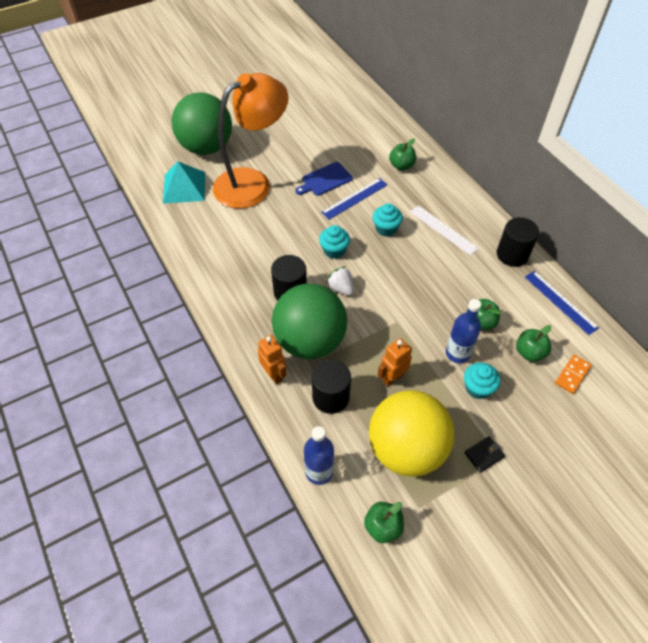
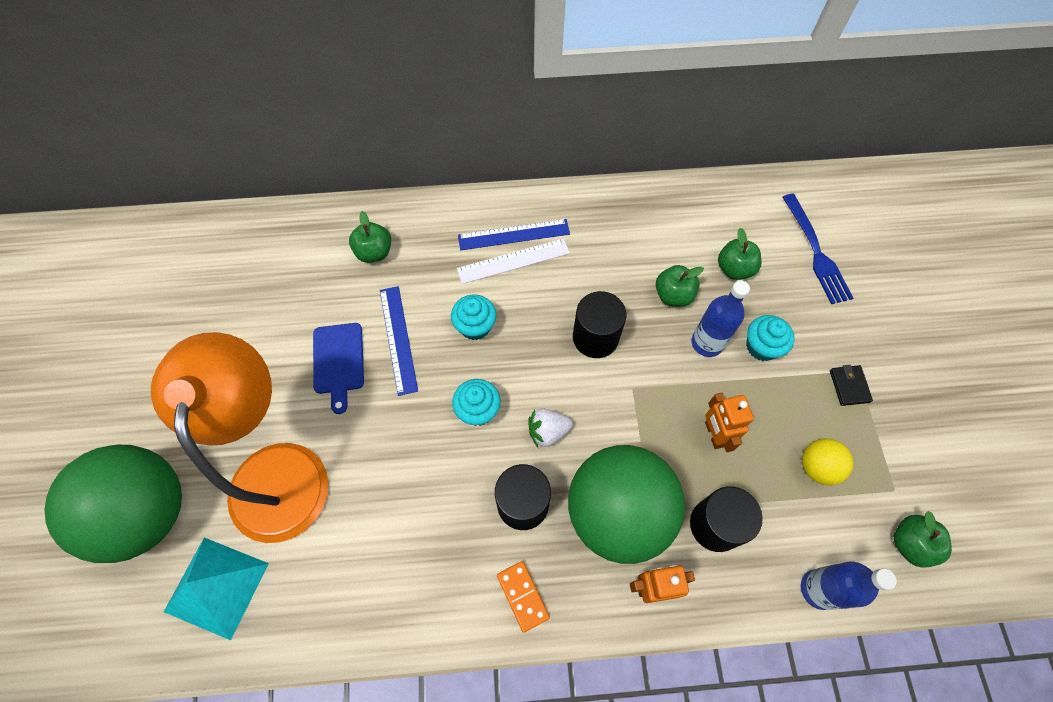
camera: 65 degrees left, 10 degrees up
yellow ball [369,390,454,477] -> yellow ball [802,438,854,486], size x0.43
black cylinder [497,217,539,267] -> black cylinder moved to [573,291,626,358]
blue ruler [525,271,599,335] -> blue ruler moved to [458,219,570,250]
orange domino [555,355,591,394] -> orange domino moved to [497,561,550,633]
none -> blue fork [782,194,853,304]

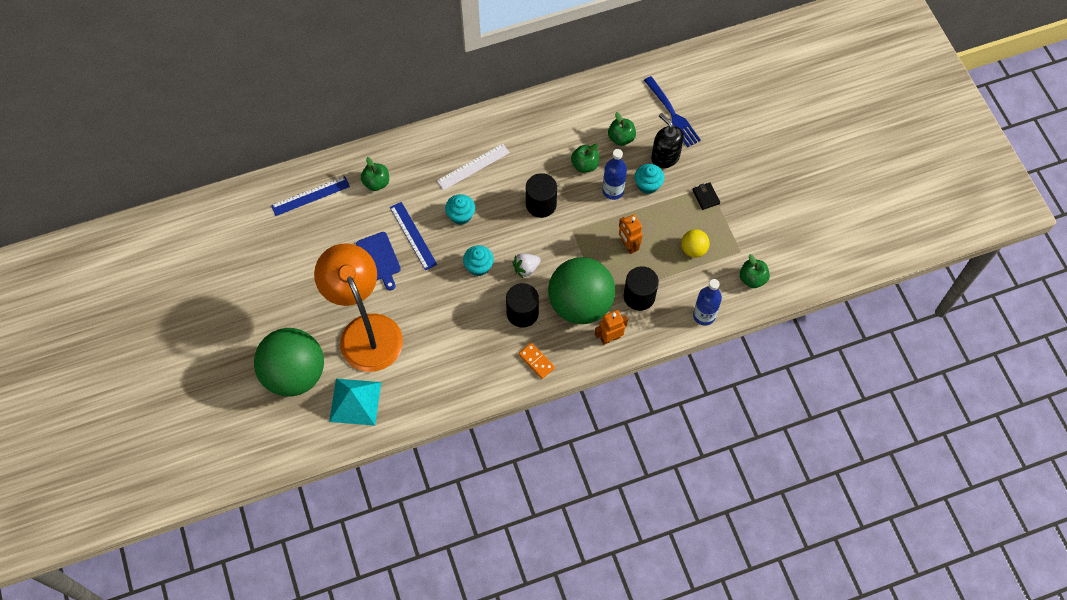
camera: 15 degrees left, 0 degrees up
blue ruler [458,219,570,250] -> blue ruler moved to [271,176,350,216]
none -> black soap dispenser [651,113,684,168]

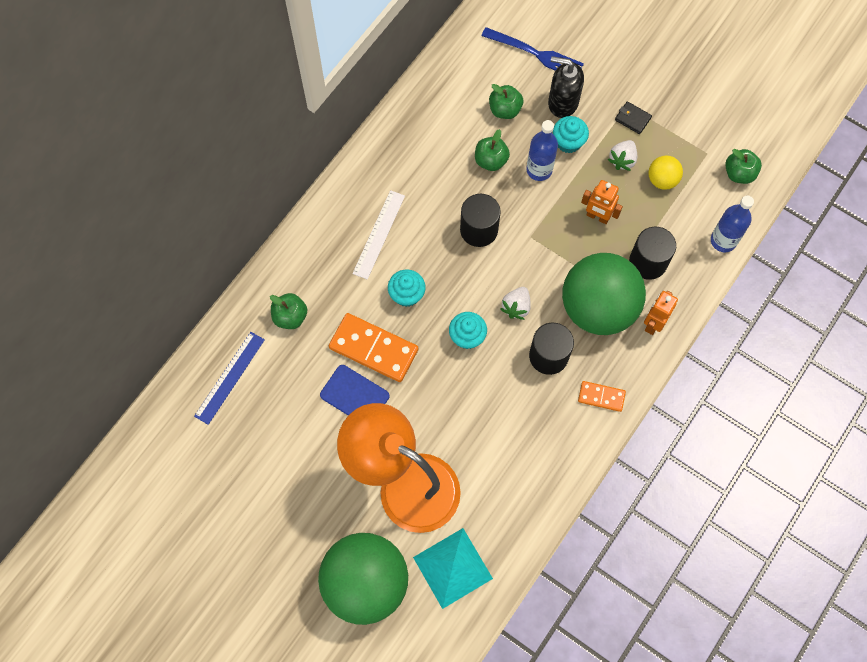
camera: 35 degrees left, 5 degrees up
blue ruler [390,202,437,270] -> orange domino [329,313,418,382]
none -> white strawberry [608,140,637,171]

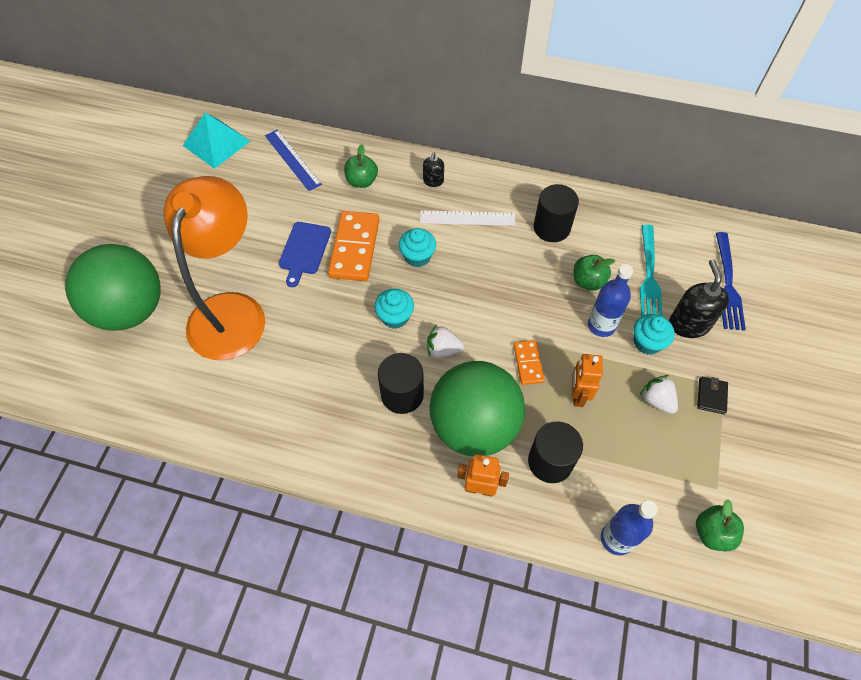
camera: 70 degrees right, 10 degrees down
blue ruler [194,332,265,425] -> blue ruler turned 45 degrees clockwise [265,129,322,191]
turquoise pyramid [413,528,493,609] -> turquoise pyramid moved to [183,113,250,169]
black cylinder [460,194,501,247] -> black cylinder moved to [534,184,579,242]
green apple [489,84,523,119] -> turquoise fork [640,224,663,317]
orange domino [578,381,626,412] -> orange domino moved to [514,340,545,385]
white strawberry [608,140,637,171] -> white strawberry turned 45 degrees clockwise [640,375,678,414]
yellow ball [648,156,683,190] -> none
none -> black soap dispenser [423,152,444,187]

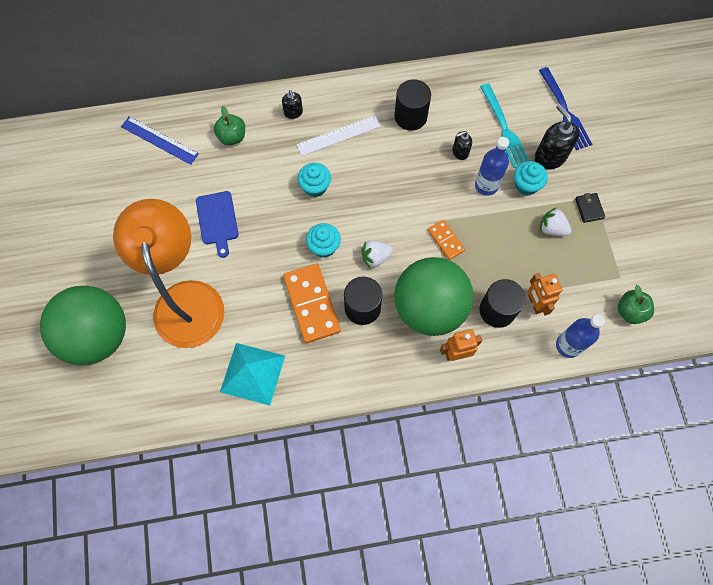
camera: 25 degrees left, 10 degrees up
turquoise pyramid [183,113,250,169] -> turquoise pyramid moved to [220,343,285,406]
orange domino [328,211,379,281] -> orange domino moved to [283,264,341,343]
orange robot [572,354,603,407] -> orange robot moved to [528,273,562,315]
green apple [574,255,615,291] -> black soap dispenser [452,131,472,160]

